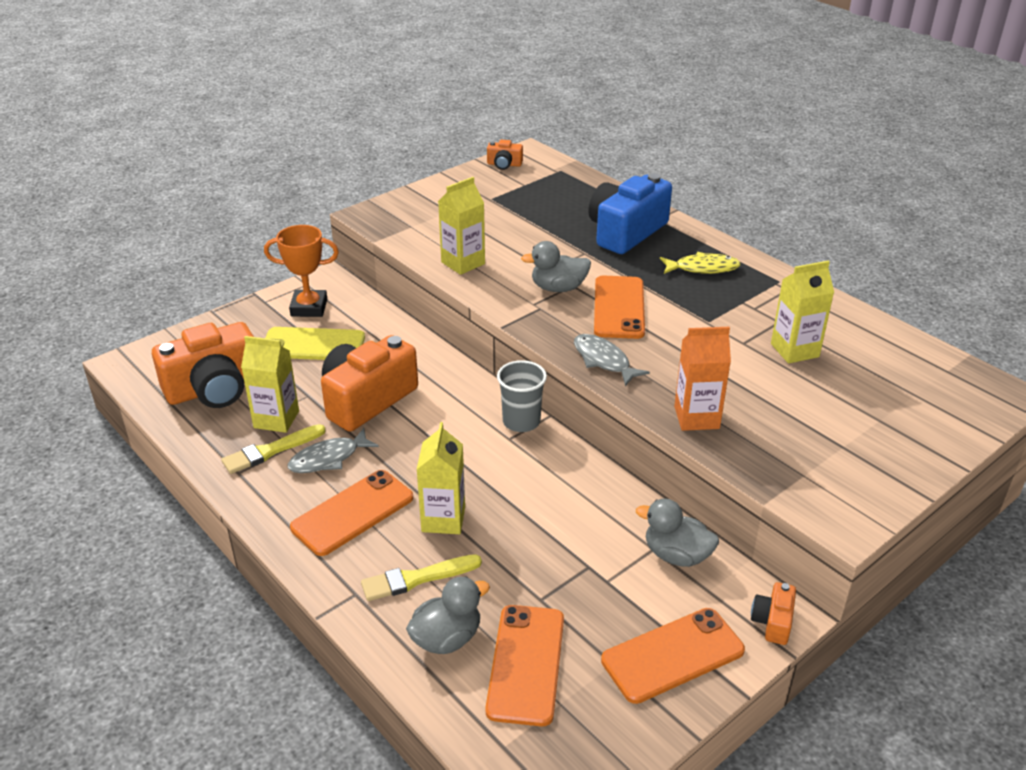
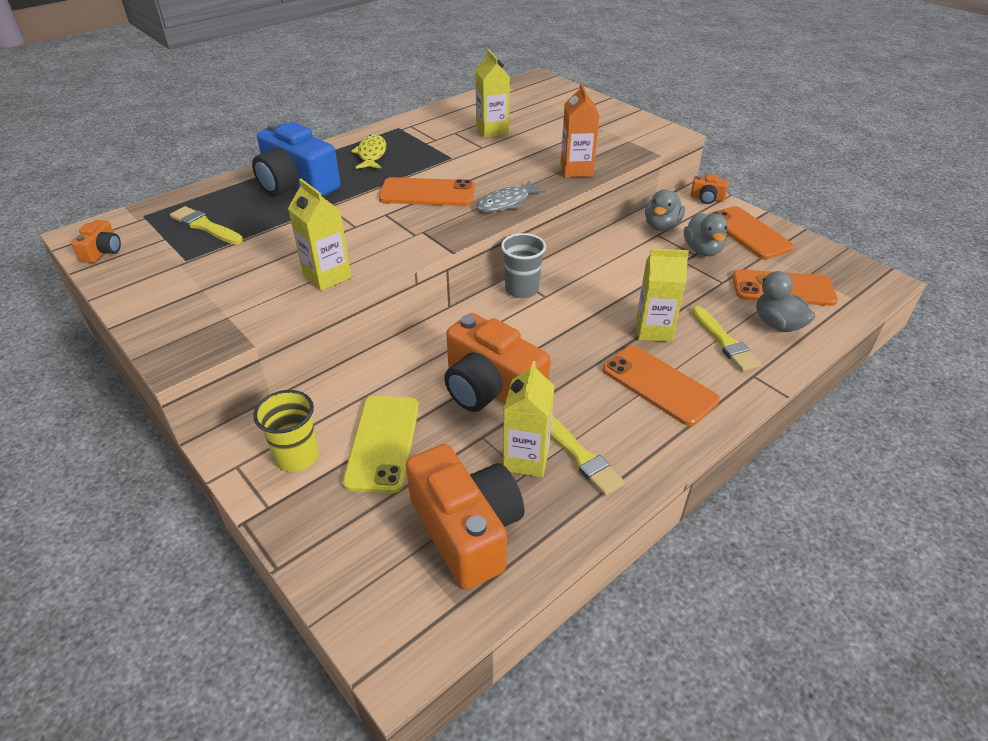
camera: 90 degrees left, 5 degrees up
orange trophy [264,225,339,317] -> yellow cup [253,390,319,472]
grey fish [287,428,379,473] -> none
grey duck [521,241,591,292] -> grey duck moved to [684,212,728,256]
none -> yellow brush [170,206,243,245]

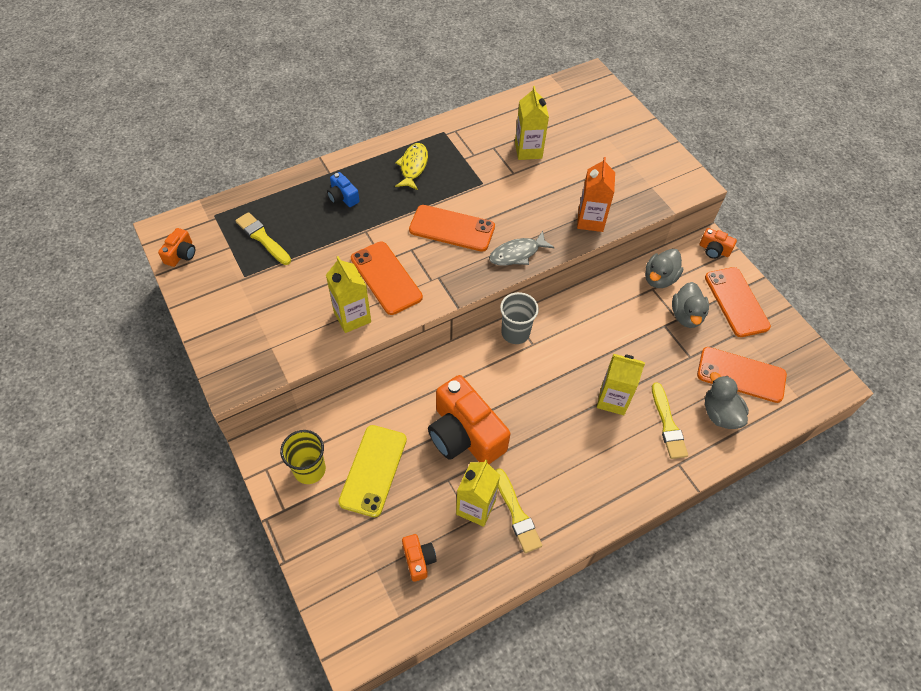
camera: 10 degrees right, 15 degrees up
blue camera [252,122,341,197] -> blue camera [327,172,359,207], size x0.45
orange camera [406,444,525,590] -> orange camera [402,534,437,582], size x0.45
orange phone [603,345,720,426] -> orange phone moved to [351,241,423,315]

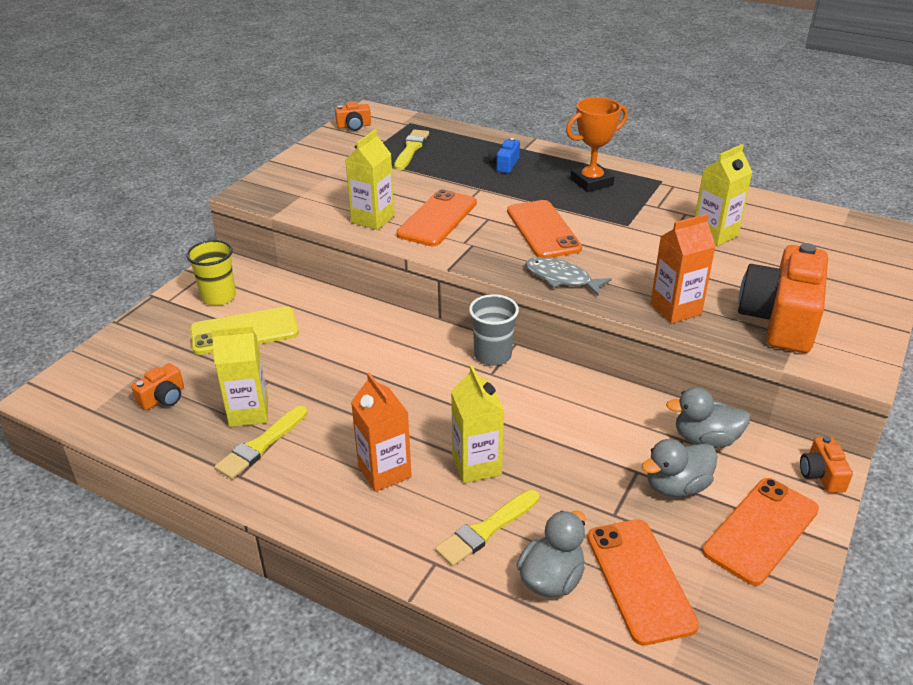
camera: 60 degrees right, 20 degrees down
yellow fish [395,143,428,190] -> orange trophy [566,97,628,192]
orange camera [428,375,510,464] -> orange camera moved to [738,243,828,353]
none -> orange carton [351,372,412,492]

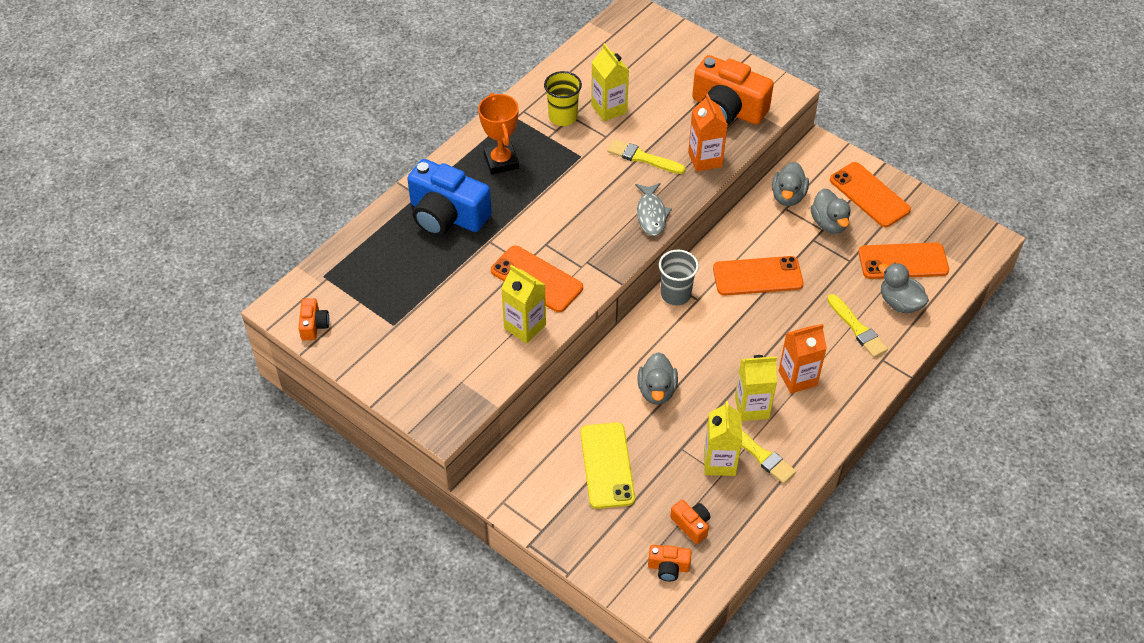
camera: 80 degrees left, 15 degrees up
yellow cup [186,240,236,305] -> yellow cup moved to [544,71,582,126]
yellow brush [394,129,429,170] -> yellow brush moved to [607,139,686,174]
yellow carton [451,365,504,483] -> yellow carton moved to [735,355,777,421]
blue camera [488,138,520,173] -> blue camera [407,159,492,236], size x2.21
orange phone [507,200,582,258] -> orange phone moved to [713,256,804,296]
grey fish [525,257,612,296] -> grey fish turned 45 degrees counterclockwise [635,183,672,236]
orange camera [800,436,853,493] -> orange camera moved to [648,545,691,581]
none -> grey duck [637,352,678,405]

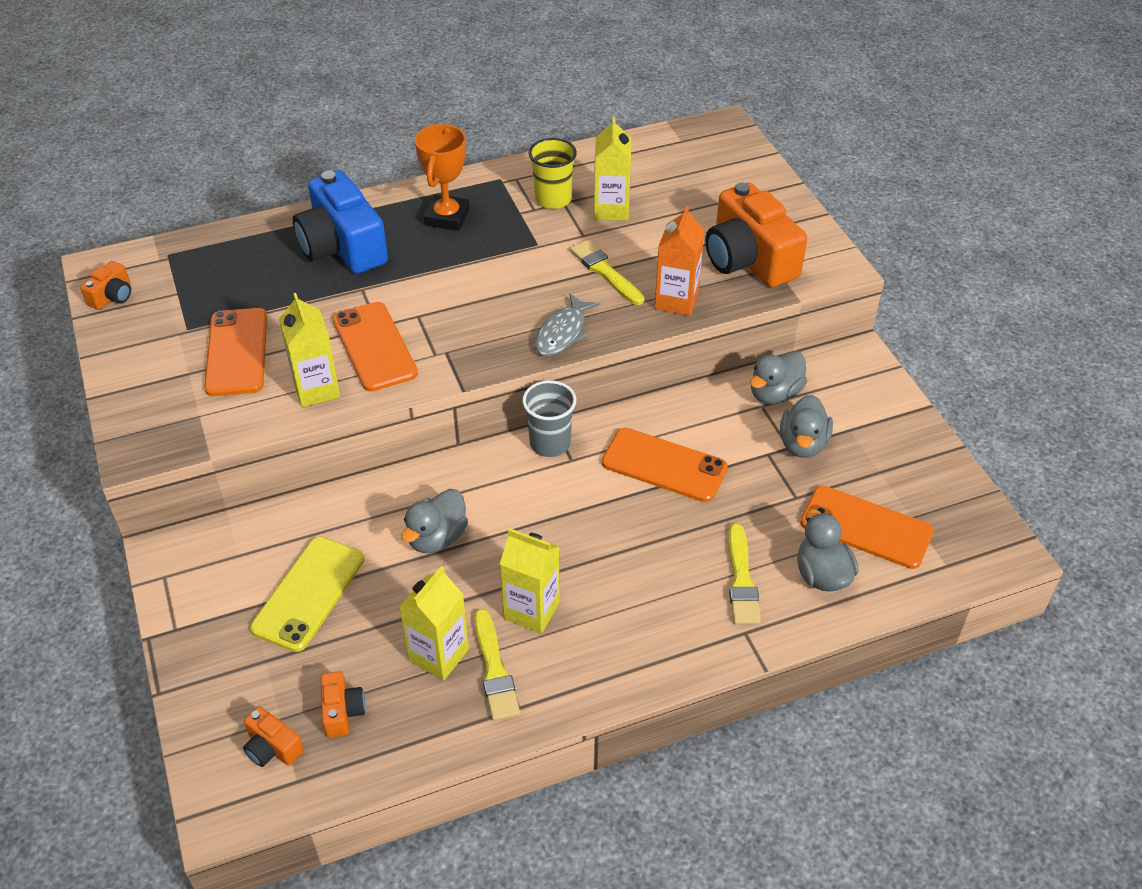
camera: 30 degrees right, 5 degrees down
orange carton [779,324,827,394] -> none
orange phone [830,162,911,227] -> orange phone moved to [204,308,267,396]

